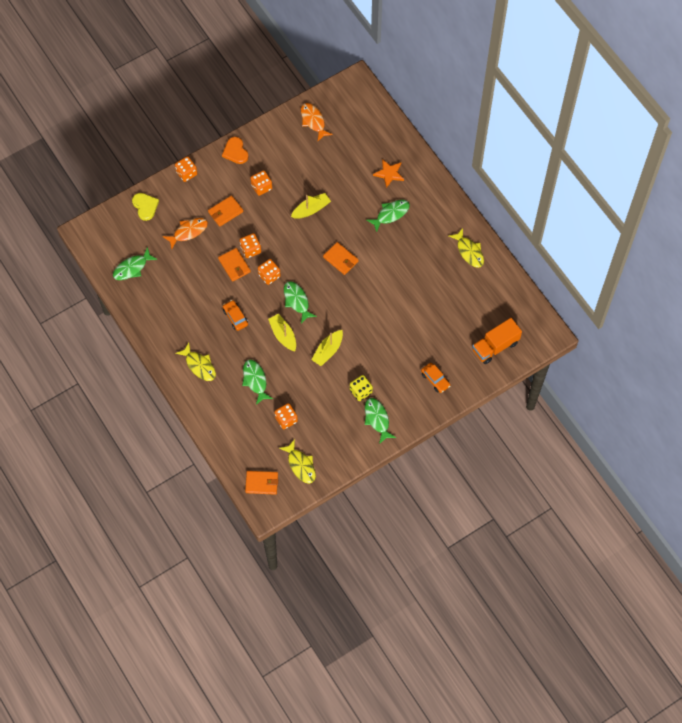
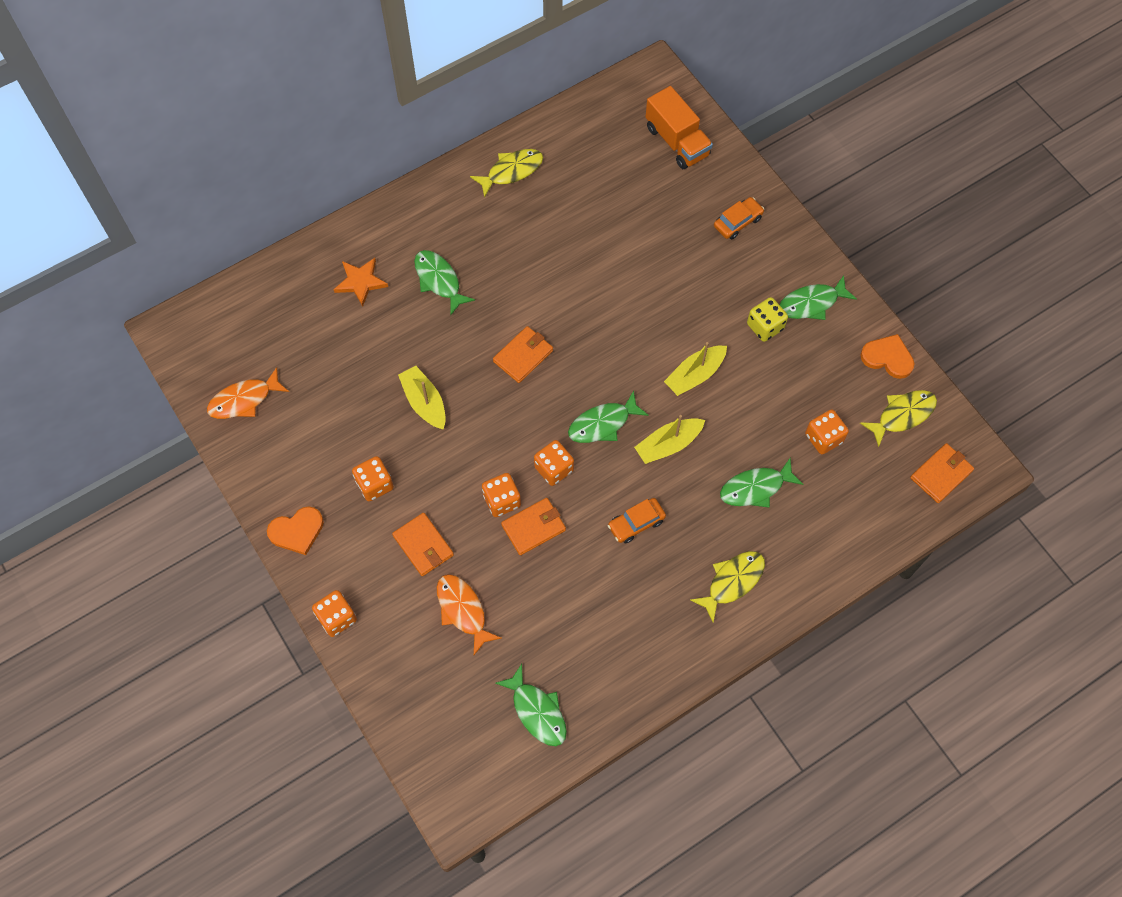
camera: 90 degrees left, 0 degrees up
yellow heart [132,193,159,221] -> none
orange wallet [245,471,278,495] -> orange wallet turned 45 degrees clockwise [910,443,974,503]
yellow boat [311,330,343,366] -> yellow boat turned 105 degrees clockwise [664,342,727,396]
none -> orange heart [860,334,915,379]

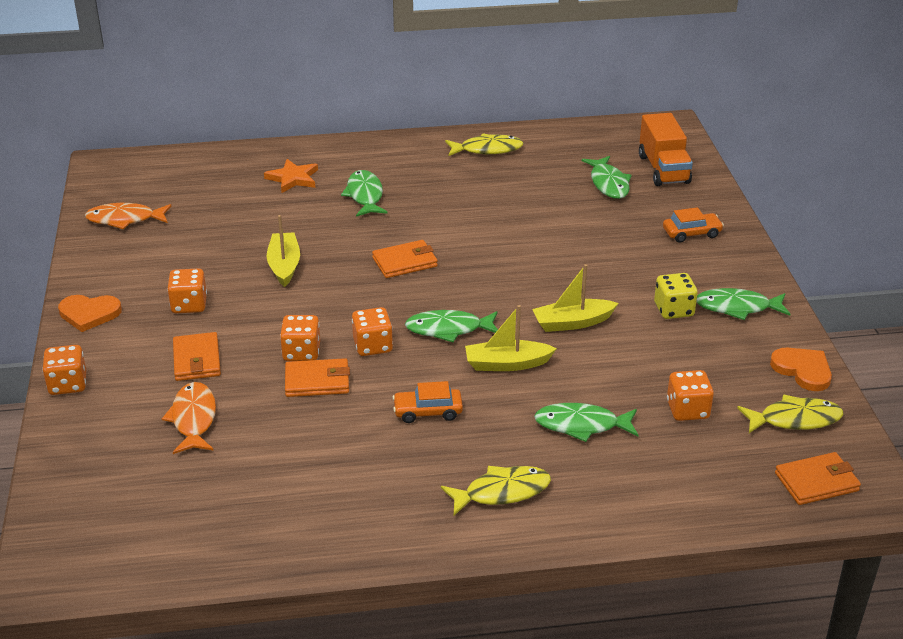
camera: 25 degrees right, 30 degrees down
green fish [495,664,567,746] -> green fish moved to [582,156,632,199]

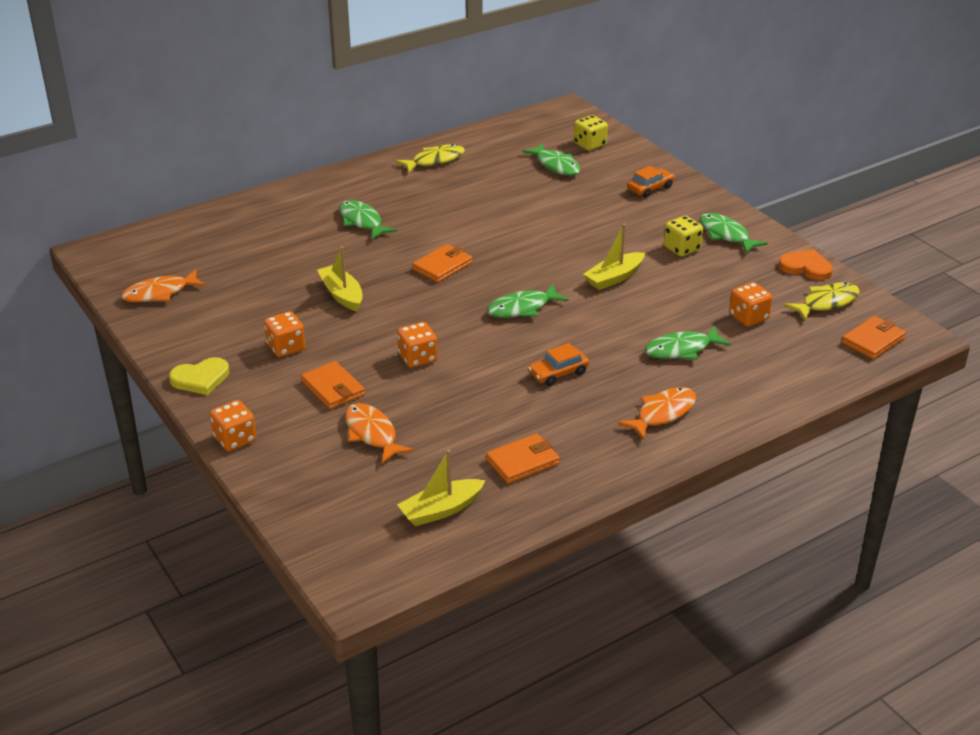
camera: 25 degrees left, 0 degrees up
orange heart [58,295,122,332] -> yellow heart [169,357,229,395]
orange star [264,159,318,193] -> none
orange wallet [285,358,350,397] -> orange wallet moved to [486,434,560,484]
orange dice [352,307,393,356] -> none
yellow fish [441,466,551,516] -> orange fish [618,387,696,440]
yellow boat [465,305,557,371] -> yellow boat moved to [397,450,486,526]
orange truck [639,113,693,186] -> yellow dice [574,115,608,151]
green fish [696,288,790,320] -> green fish turned 75 degrees clockwise [700,213,768,254]

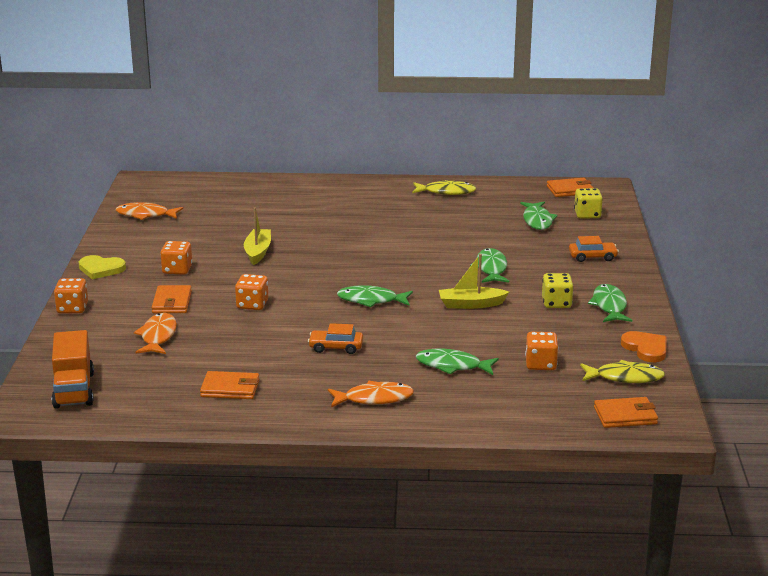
camera: 35 degrees right, 10 degrees down
green fish [339,200,397,240] -> green fish moved to [470,248,509,283]
yellow boat [397,450,486,526] -> none
orange wallet [412,244,473,283] -> orange wallet moved to [547,178,593,197]
none -> orange truck [52,330,94,409]

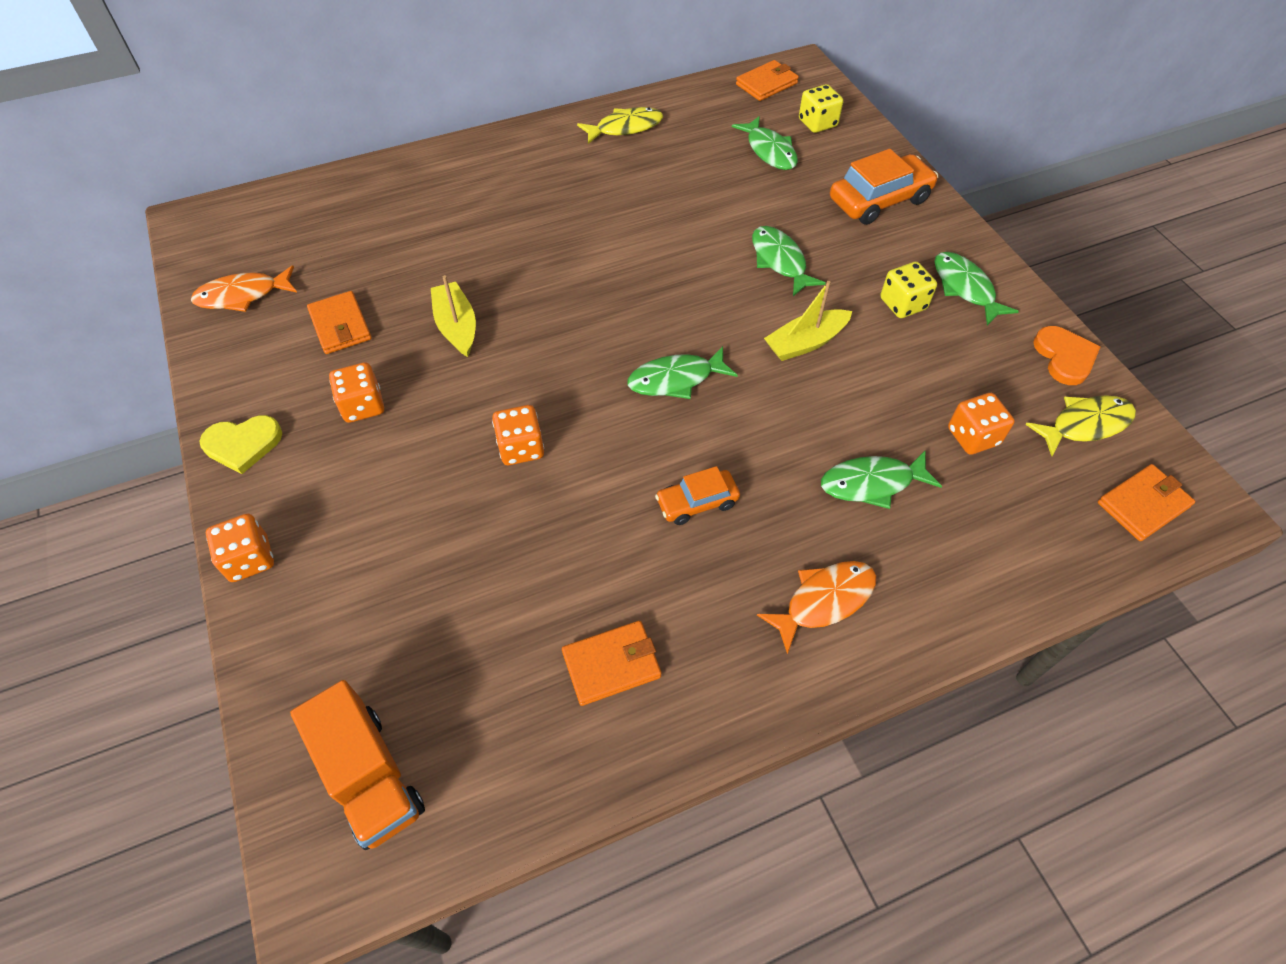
camera: 25 degrees left, 30 degrees up
orange fish [134,313,177,354] -> none
orange wallet [152,285,192,313] -> orange wallet moved to [307,291,372,354]
orange car [569,236,619,262] -> orange car [830,149,938,225], size x1.70
orange heart [621,331,667,362] -> orange heart turned 45 degrees clockwise [1033,326,1100,385]

